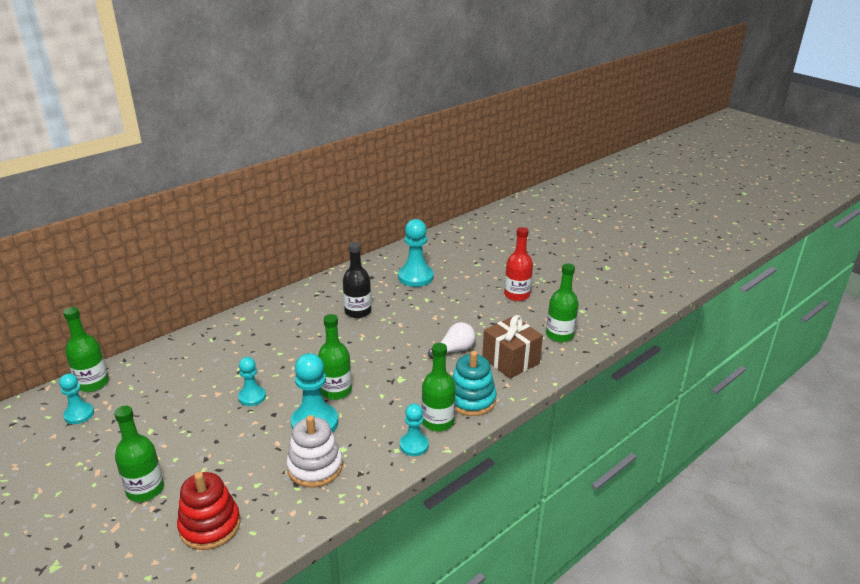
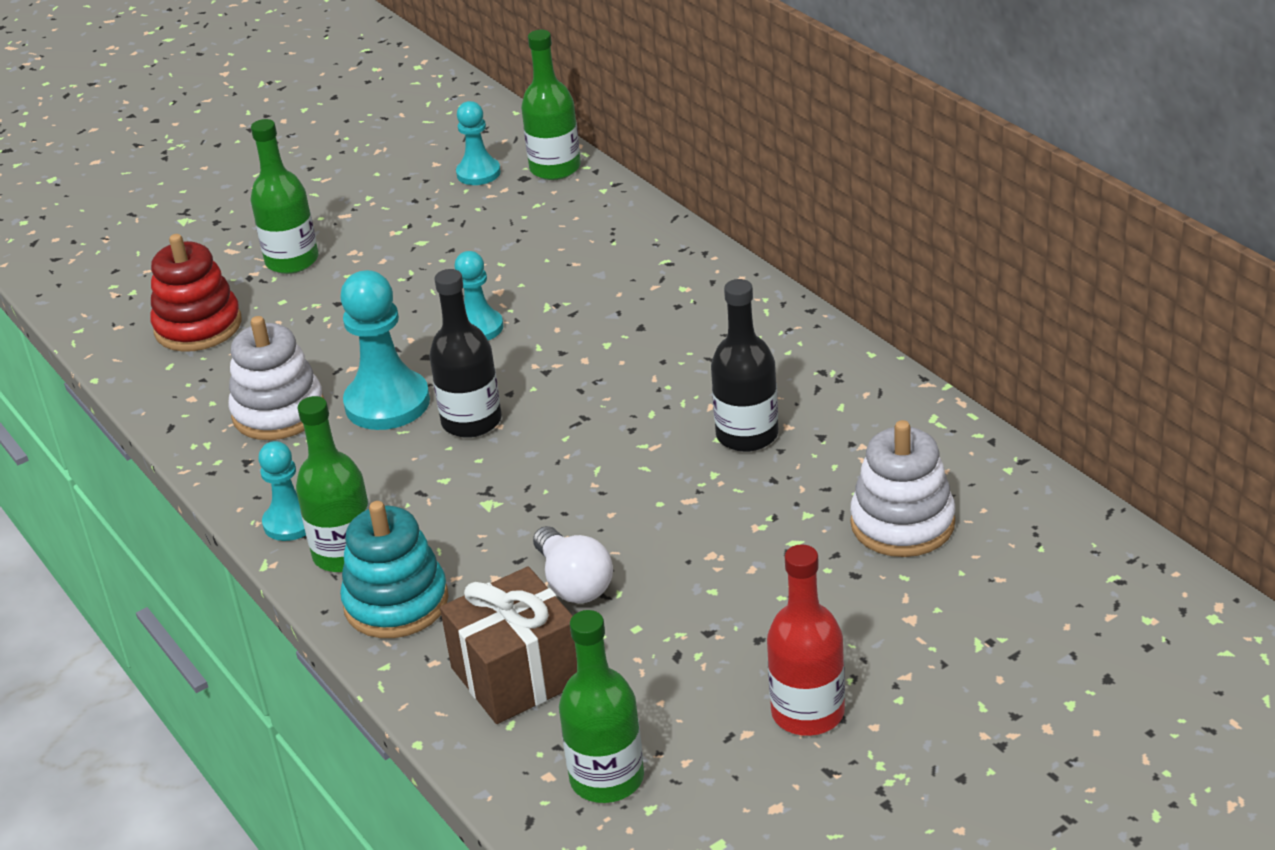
camera: 100 degrees right, 5 degrees up
green bottle [318,314,352,400] -> black bottle [429,269,502,438]
turquoise pawn [398,219,434,287] -> white stacking toy [850,420,955,557]

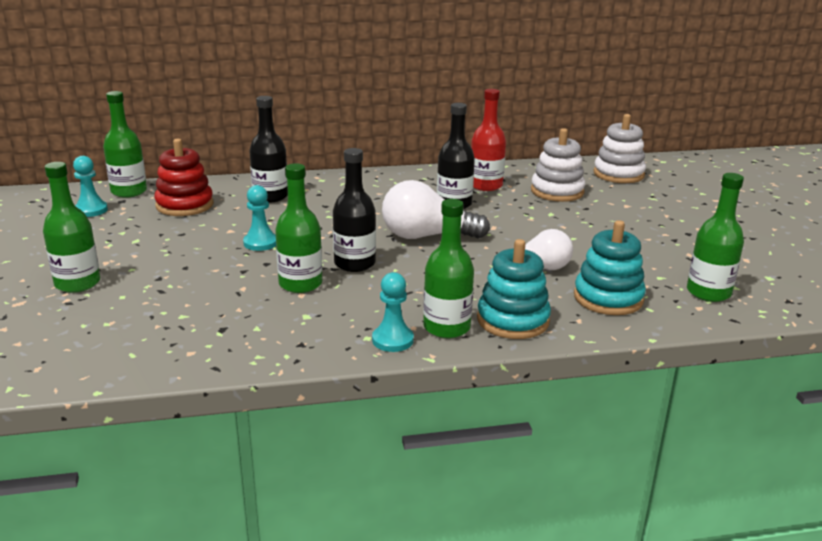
camera: 70 degrees left, 10 degrees down
red stacking toy [150,234,242,352] -> red stacking toy moved to [154,138,214,216]
white stacking toy [229,316,324,440] -> white stacking toy moved to [593,114,646,183]
turquoise pawn [340,270,430,430] -> green bottle [275,163,322,293]
brown gift [440,567,577,724] -> turquoise stacking toy [574,220,646,315]
red bottle [767,544,845,736] -> red bottle moved to [471,89,506,191]
none -> black bottle [249,96,288,203]
none -> white light bulb [382,180,490,239]

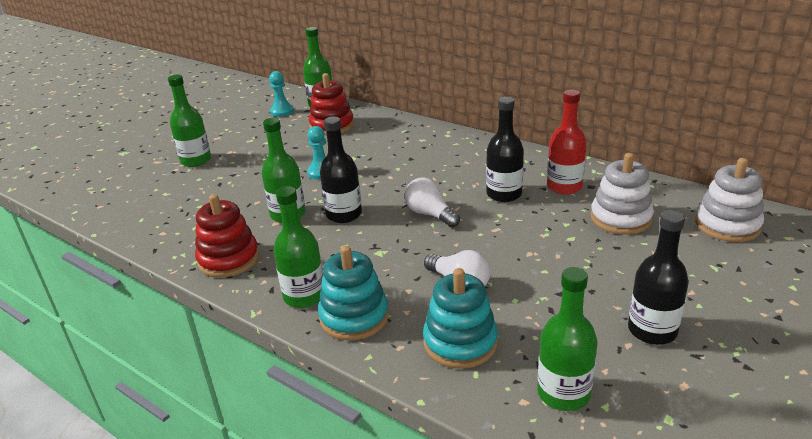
camera: 50 degrees right, 5 degrees up
black bottle [249,96,288,203] -> black bottle moved to [628,210,689,345]
turquoise pawn [372,272,414,352] -> none
white light bulb [382,180,490,239] -> white light bulb [404,177,460,227], size x0.66
none -> red stacking toy [195,194,259,278]

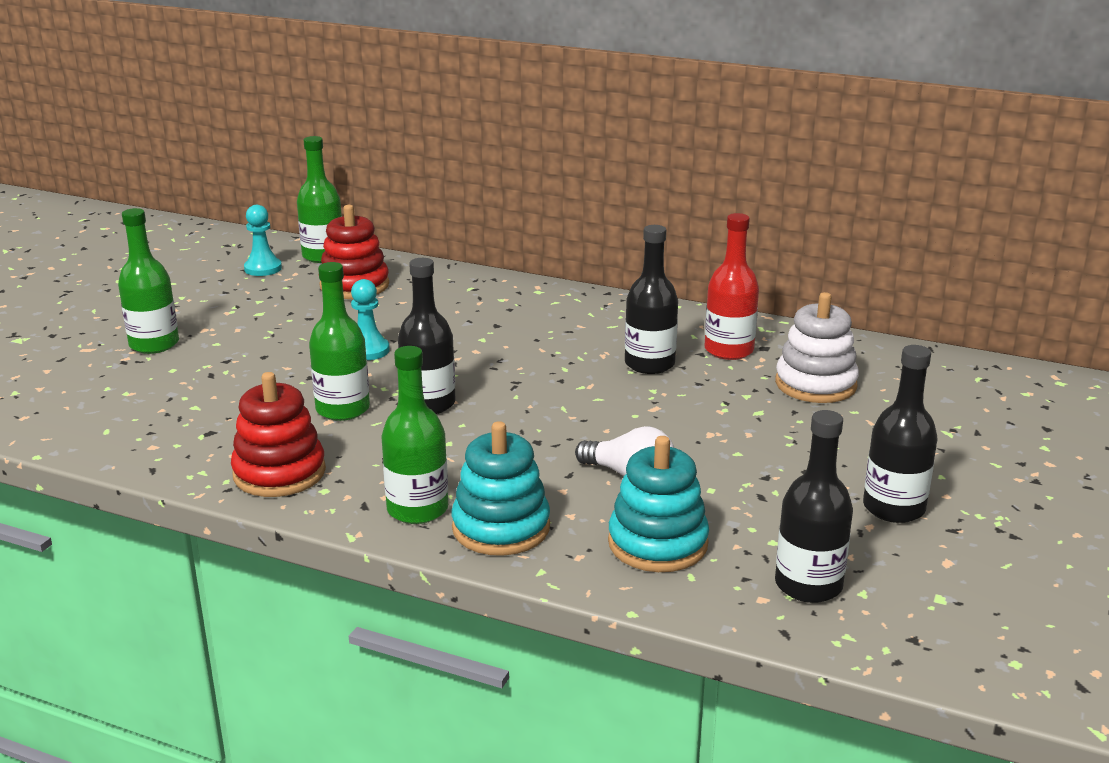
camera: 15 degrees left, 5 degrees down
white light bulb [404,177,460,227] -> none
green bottle [537,267,597,411] -> black bottle [775,410,853,603]
white stacking toy [695,158,764,242] -> none

